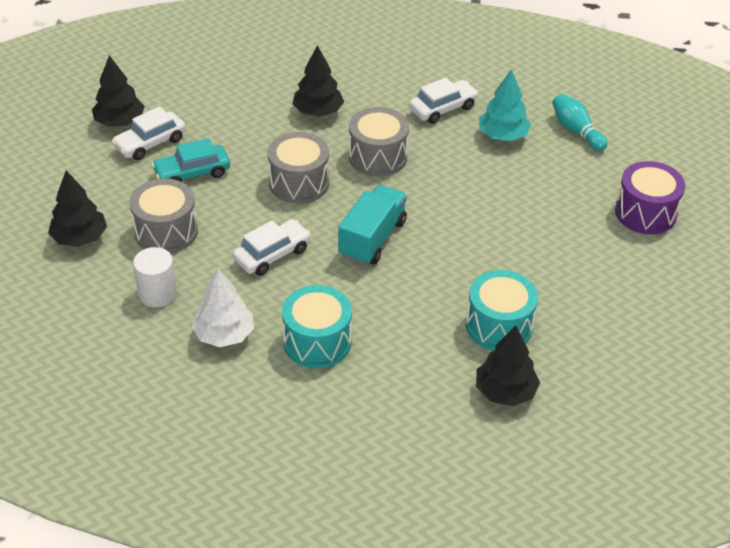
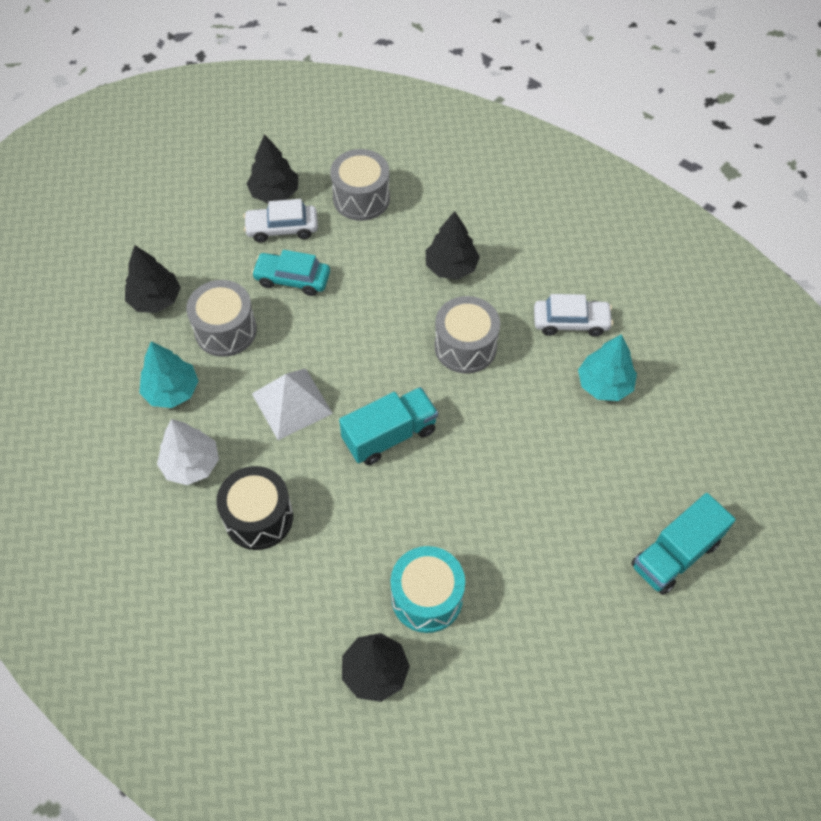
camera: 35 degrees right, 15 degrees up
white cylinder [133,247,177,307] -> turquoise tree [139,341,199,408]
white car [232,219,311,276] -> white pyramid [252,368,333,440]
grey drum [268,132,329,204] -> grey drum moved to [330,149,390,221]
turquoise drum [282,285,352,368] -> black drum [216,466,293,550]
turquoise bowling pin [552,94,607,151] -> none
purple drum [615,161,685,235] -> turquoise truck [631,493,736,595]

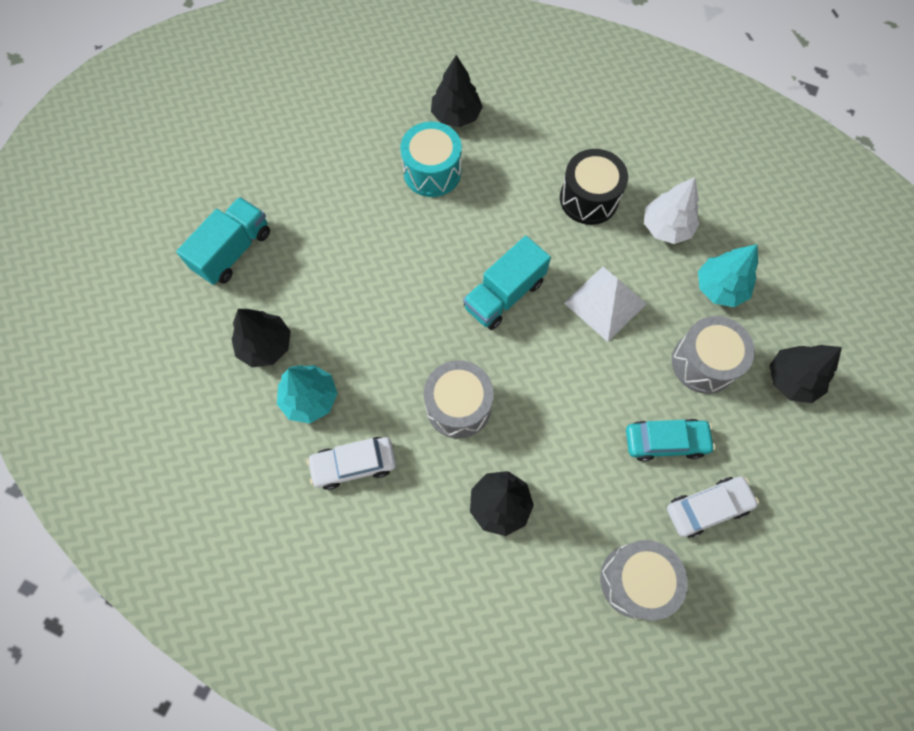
camera: 165 degrees right, 10 degrees up
black tree [247,134,298,203] -> black tree moved to [231,309,291,367]

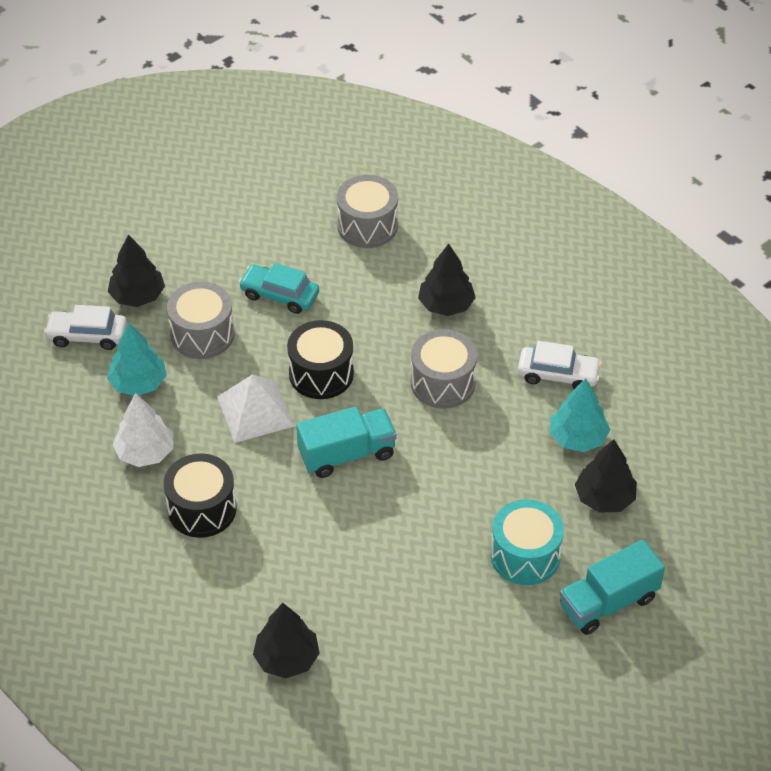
camera: 155 degrees left, 20 degrees down
turquoise drum [400,122,462,197] -> turquoise drum moved to [490,499,564,585]
white car [667,476,759,537] -> white car moved to [44,305,127,350]
none -> black drum [287,320,354,399]

